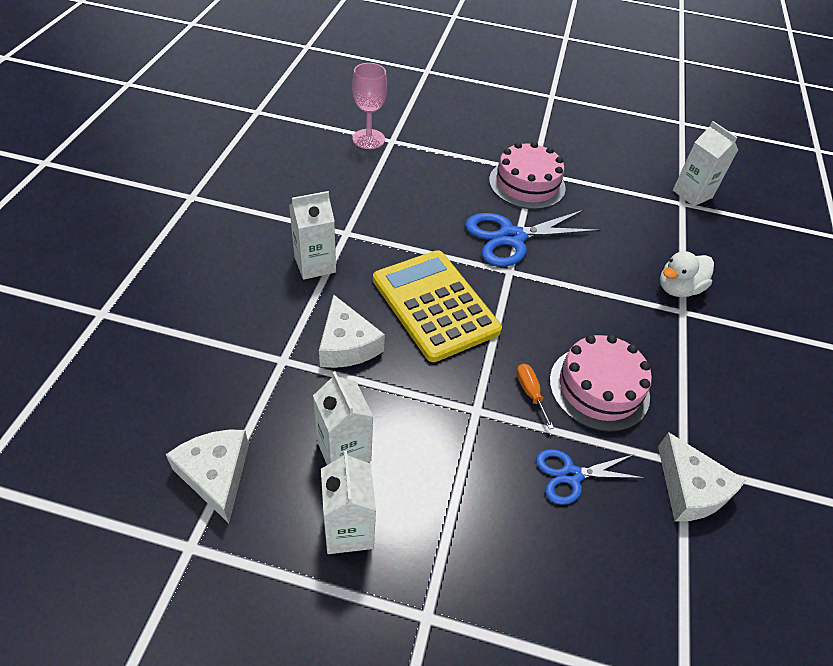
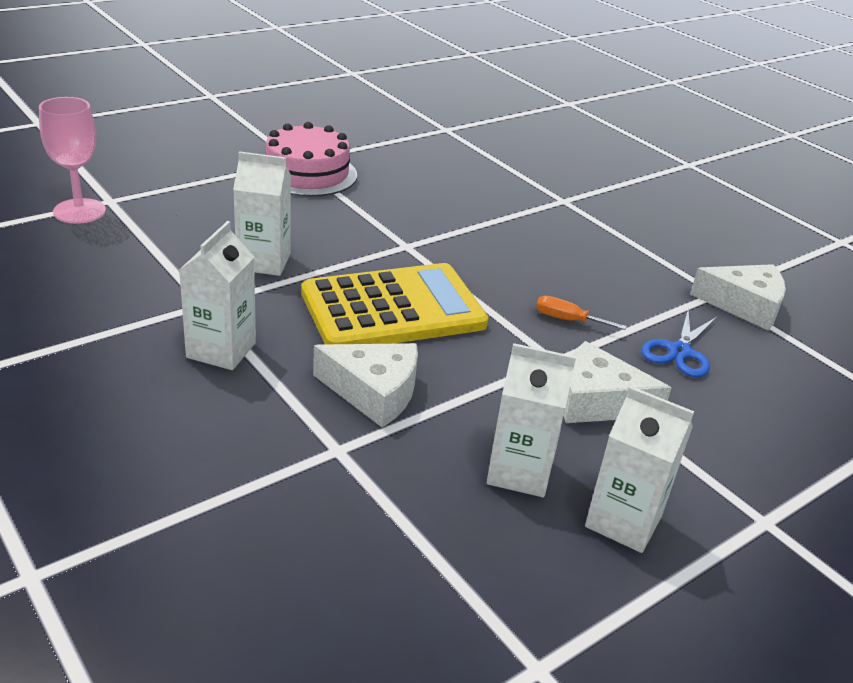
camera: 50 degrees left, 15 degrees down
white cheese [166,430,249,523] -> white cheese moved to [564,341,671,423]
yellow calculator [373,250,502,362] -> yellow calculator turned 150 degrees clockwise [301,263,488,344]
blue scissors [465,210,601,267] -> none
pink cake [550,335,652,432] -> none
white duck [660,251,714,297] -> none
white carton [673,121,738,206] -> white carton moved to [233,151,291,276]

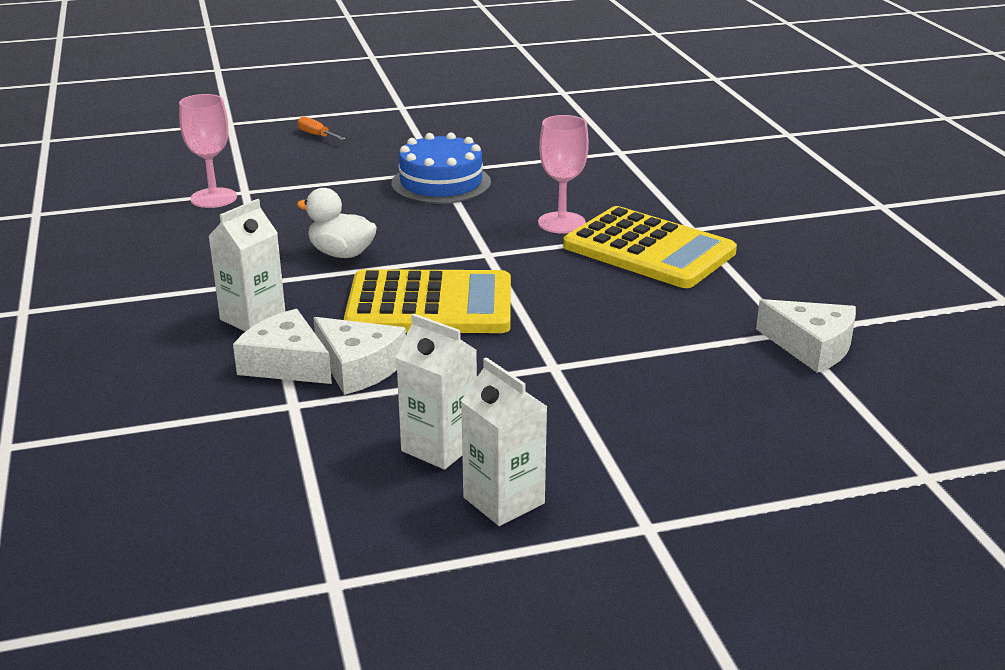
camera: 25 degrees right, 5 degrees down
white carton [233,151,291,276] -> white duck [297,188,377,258]
pink cake [265,122,357,197] -> blue cake [391,133,491,204]
orange screwdriver [536,296,627,330] -> orange screwdriver moved to [298,116,346,140]
white cheese [564,341,671,423] -> white cheese moved to [233,309,332,384]
blue scissors [641,310,717,377] -> none
none -> pink goblet [538,115,589,234]
none -> yellow calculator [563,206,737,288]

